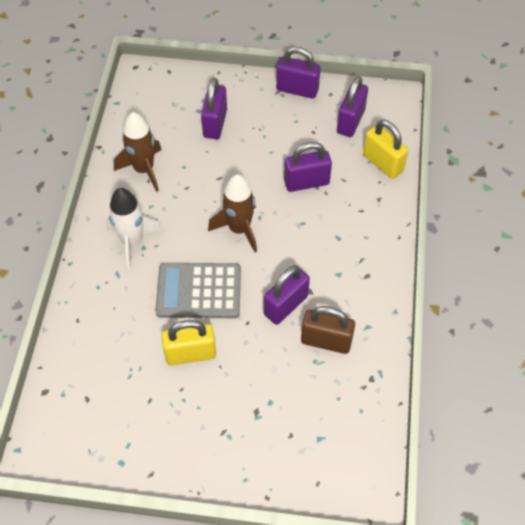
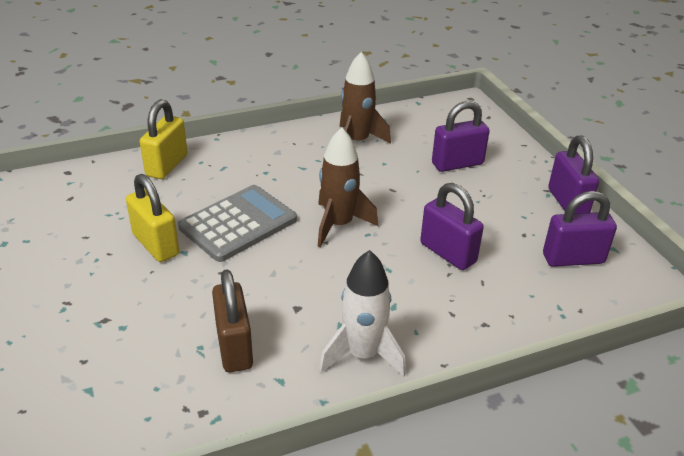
camera: 60 degrees right, 20 degrees down
white rocket [106,188,162,270] -> white rocket moved to [319,250,406,377]
grey calculator [155,263,241,318] -> grey calculator turned 75 degrees clockwise [178,185,297,262]
purple padlock [264,266,310,325] -> none
yellow padlock [363,120,408,179] -> yellow padlock moved to [140,99,188,179]

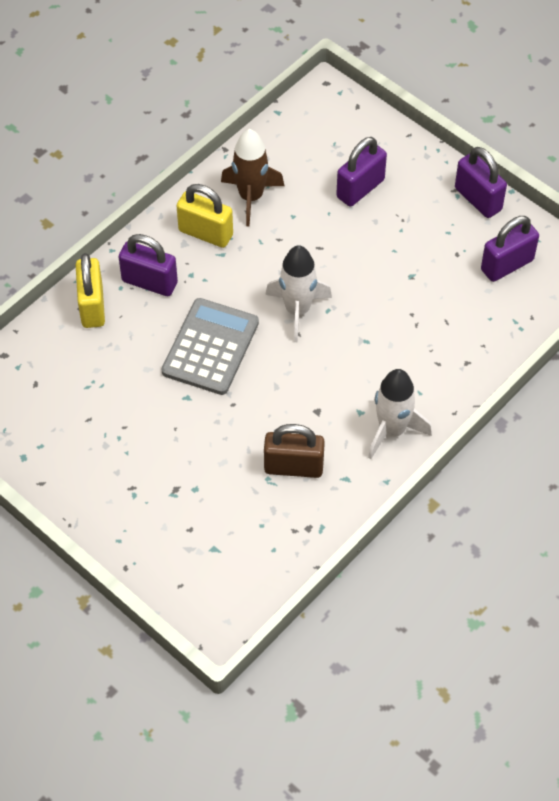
camera: 25 degrees left, 20 degrees up
yellow padlock [126,174,179,262] -> yellow padlock moved to [177,184,233,248]
brown padlock [212,269,253,372] -> brown padlock turned 45 degrees counterclockwise [264,424,325,478]
brown rocket [318,127,378,247] -> white rocket [265,245,332,342]
purple padlock [420,183,484,270] -> purple padlock moved to [119,234,178,296]

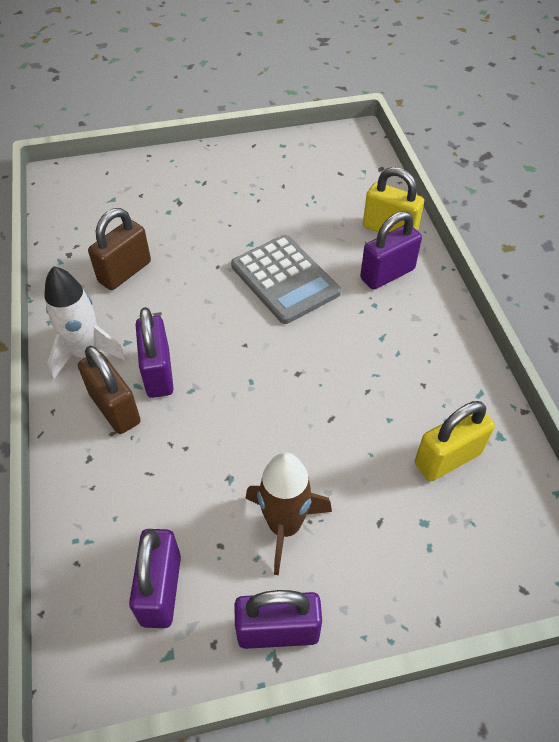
camera: 125 degrees right, 5 degrees down
yellow padlock [177,184,233,248] -> yellow padlock moved to [415,401,495,481]
brown rocket [221,129,284,226] -> brown rocket moved to [246,452,332,575]
white rocket [265,245,332,342] -> none
purple padlock [336,137,387,207] -> purple padlock moved to [136,307,174,398]
none -> brown padlock [78,346,141,434]

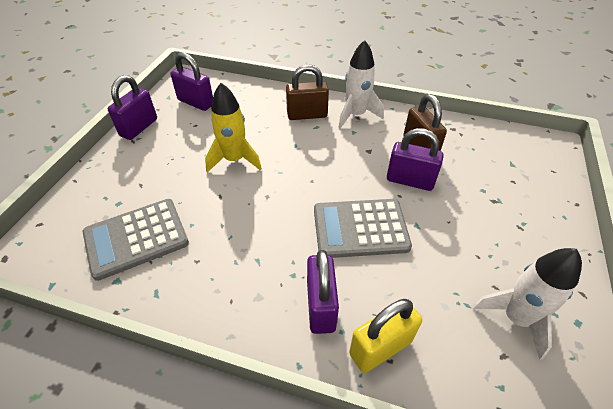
camera: 120 degrees right, 5 degrees down
purple padlock [136,307,174,398] -> purple padlock moved to [387,128,444,191]
brown rocket [246,452,332,575] -> none
yellow padlock [415,401,495,481] -> grey calculator [83,199,189,281]
none -> yellow rocket [205,83,262,172]
none -> white rocket [473,248,582,360]

